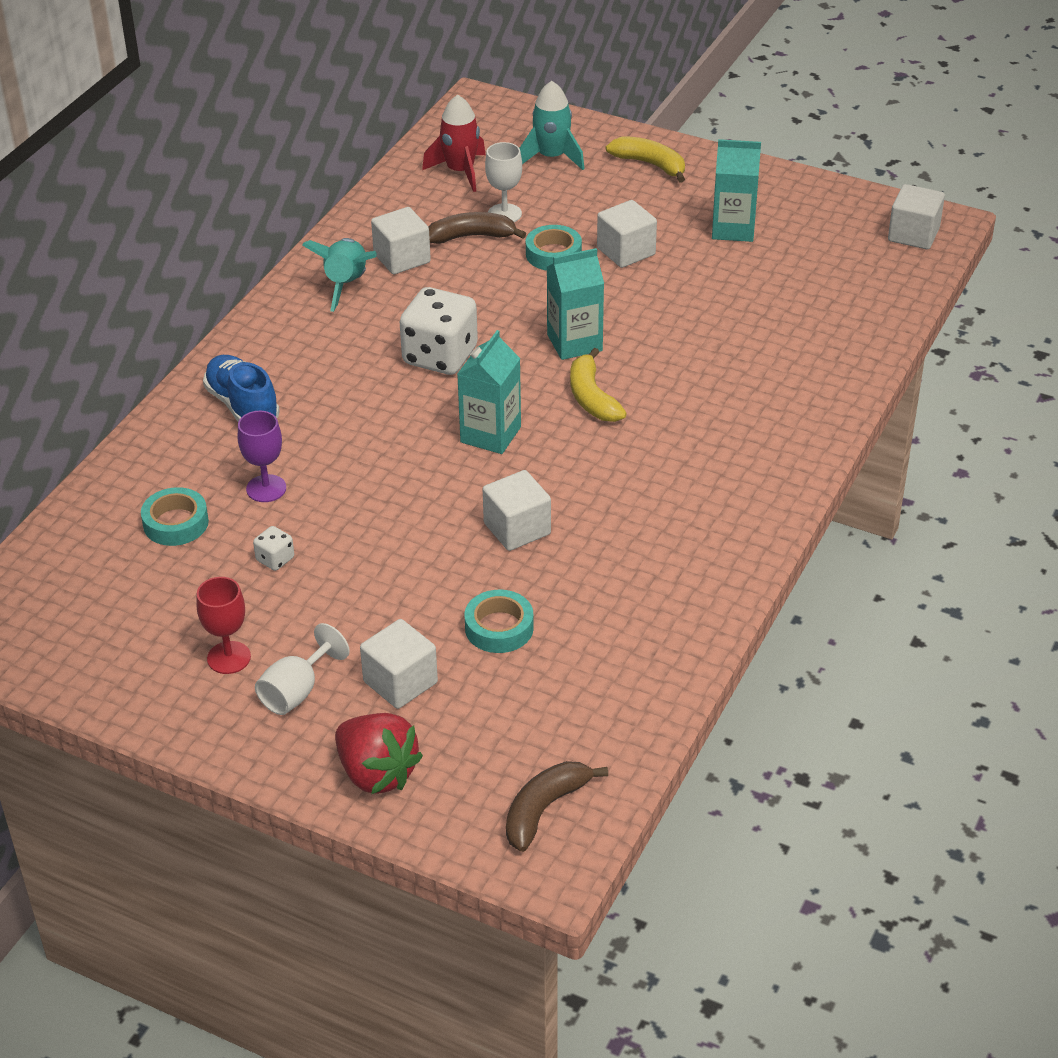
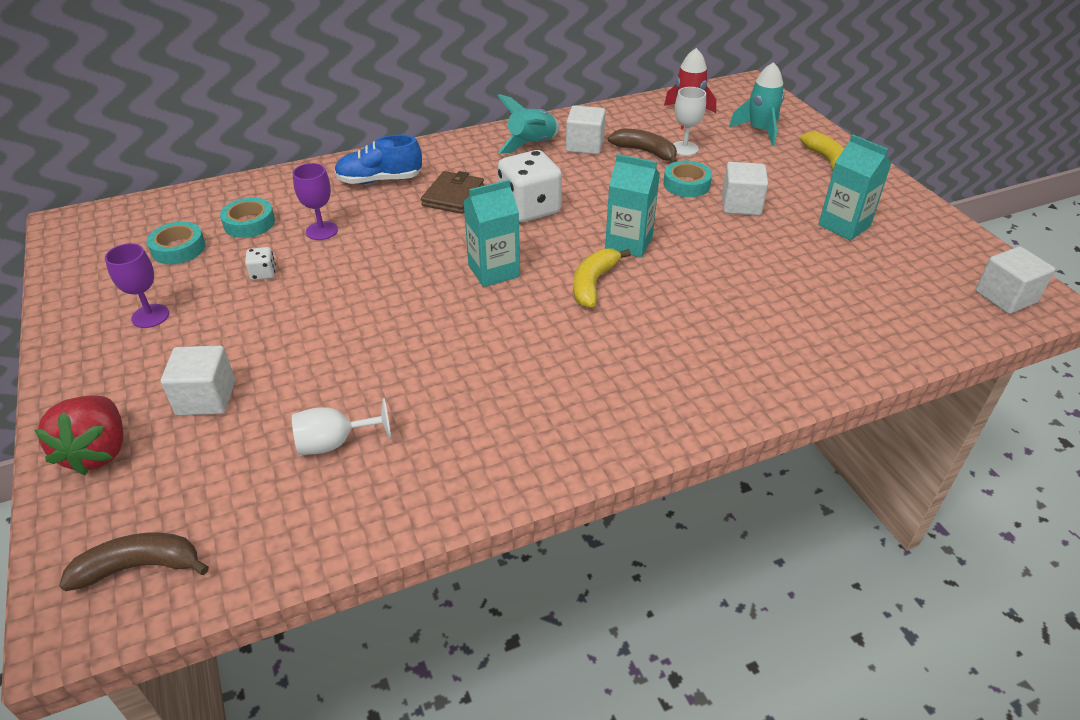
camera: 40 degrees right, 0 degrees up
red goblet [196,577,251,674] -> purple goblet [105,243,169,328]
blue shoe [203,355,280,422] -> blue shoe turned 105 degrees counterclockwise [334,135,422,184]
white goblet [255,623,350,715] -> white goblet moved to [292,398,391,455]
turquoise tape [464,590,534,653] -> turquoise tape moved to [147,221,206,264]
white cube [483,470,551,551] -> none
none -> brown wallet [421,171,484,214]

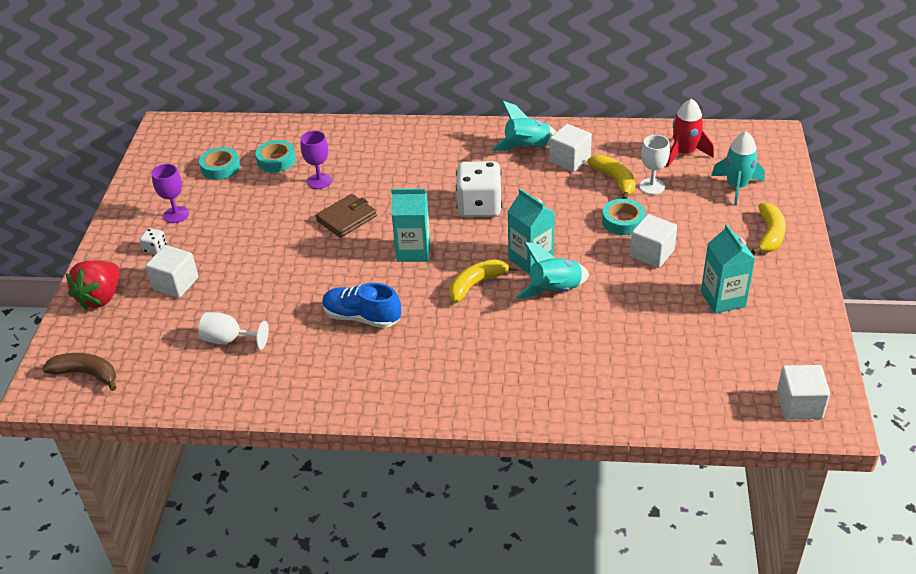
camera: 30 degrees right, 0 degrees up
white dice [245,247,276,280] -> white dice moved to [140,228,167,254]
blue shoe [334,135,422,184] -> blue shoe moved to [322,283,401,328]
brown wallet [421,171,484,214] -> brown wallet moved to [316,194,377,238]
brown banana [608,129,677,163] -> yellow banana [588,155,636,199]
none -> turquoise rocket [516,242,589,299]

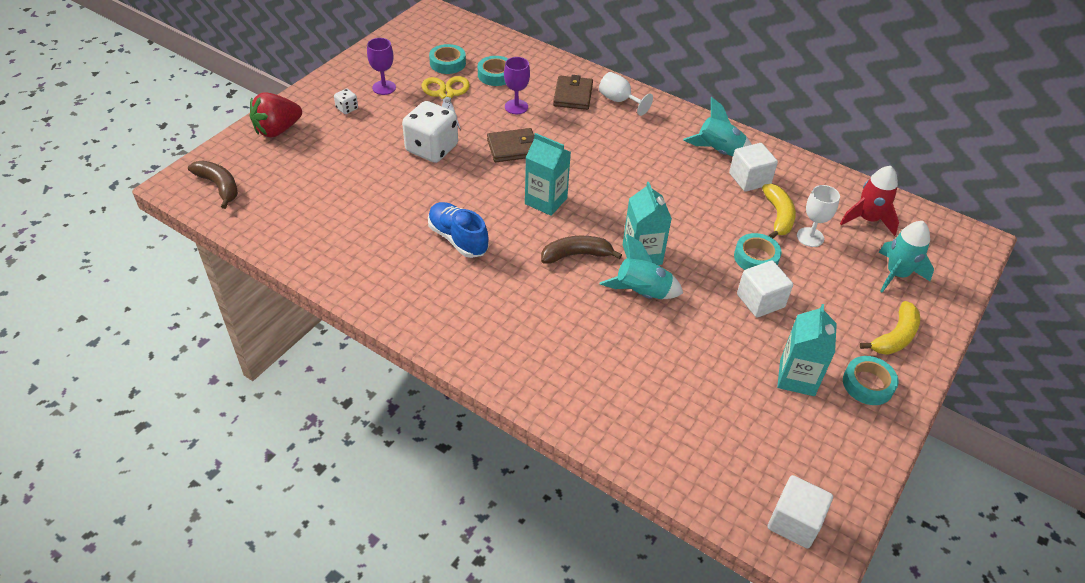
camera: 25 degrees right, 5 degrees up
white cube [146,245,198,298] -> none
white goblet [199,312,269,350] -> white goblet moved to [599,72,653,116]
yellow banana [449,259,518,303] -> brown banana [541,236,622,264]
white dice [456,161,502,217] -> white dice moved to [402,101,458,163]
none -> yellow scissors [422,76,470,130]
none -> brown wallet [553,75,593,110]
none -> turquoise tape [843,356,898,405]

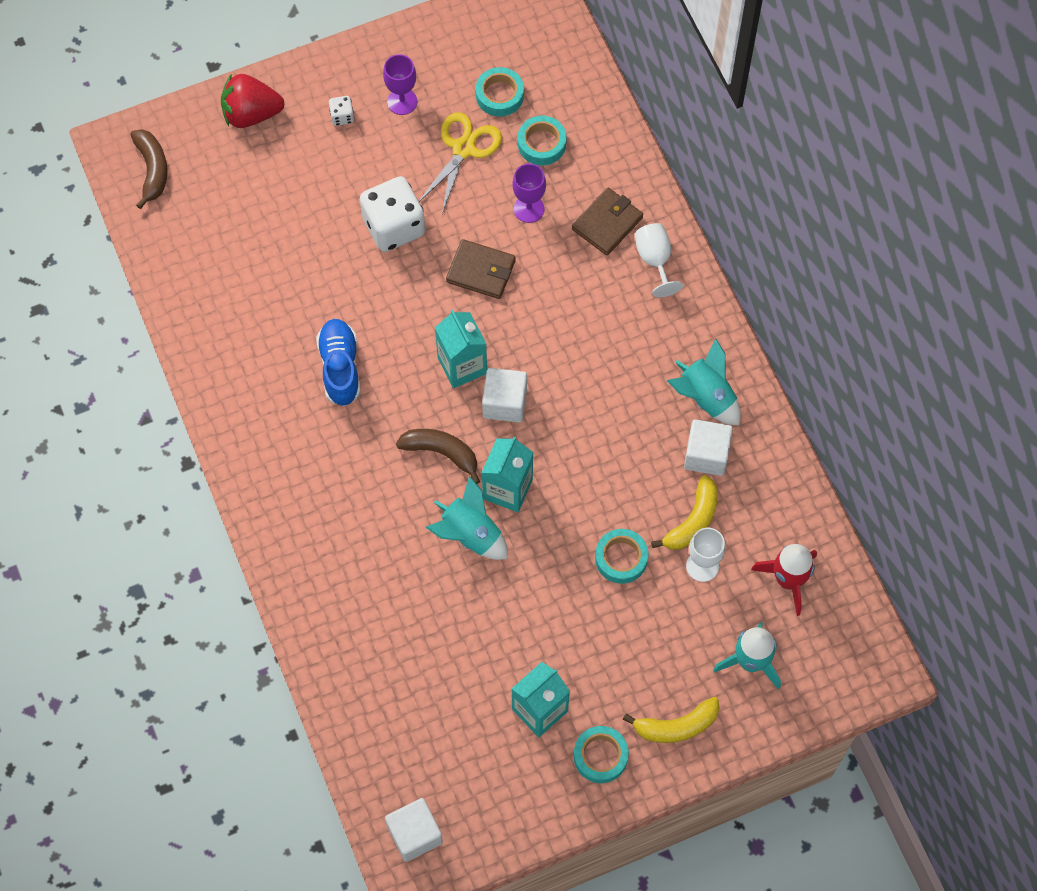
camera: 35 degrees right, 20 degrees up
white cube [737,260,793,318] -> white cube moved to [482,368,527,422]

